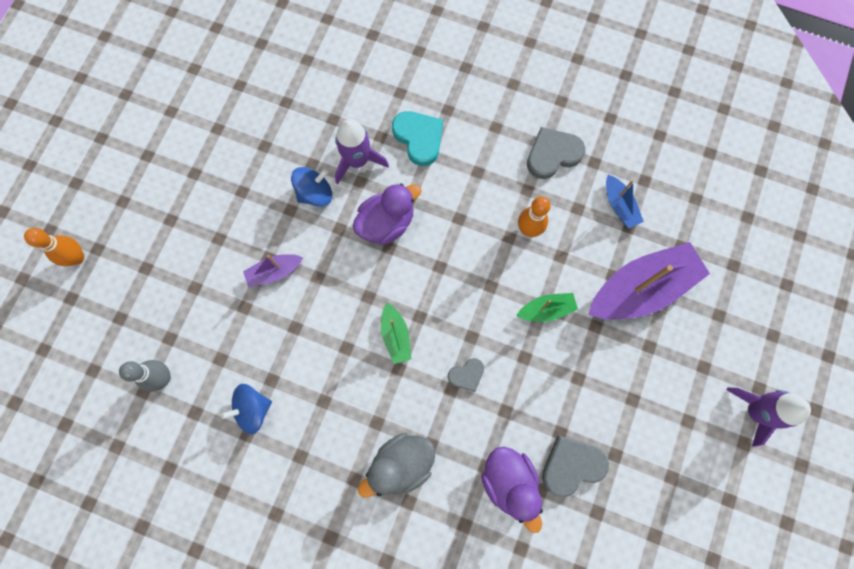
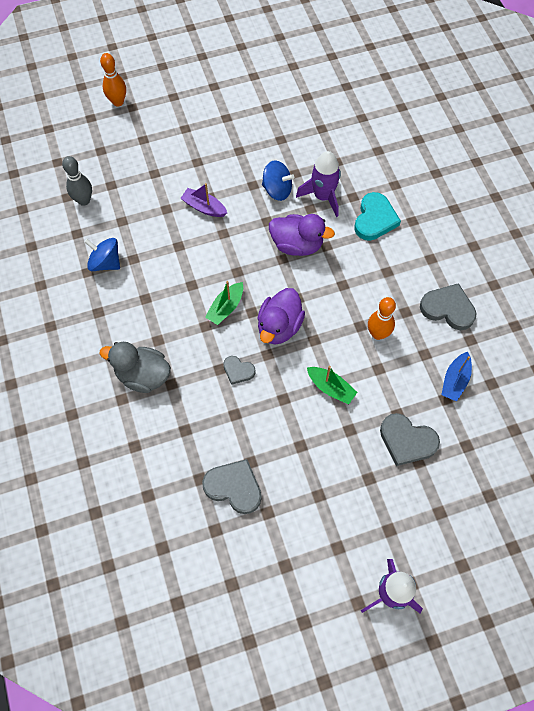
camera: 50 degrees right, 10 degrees down
purple duck [481,447,543,533] -> purple duck moved to [257,288,305,344]
purple boat [588,242,710,320] -> grey heart [380,413,440,466]

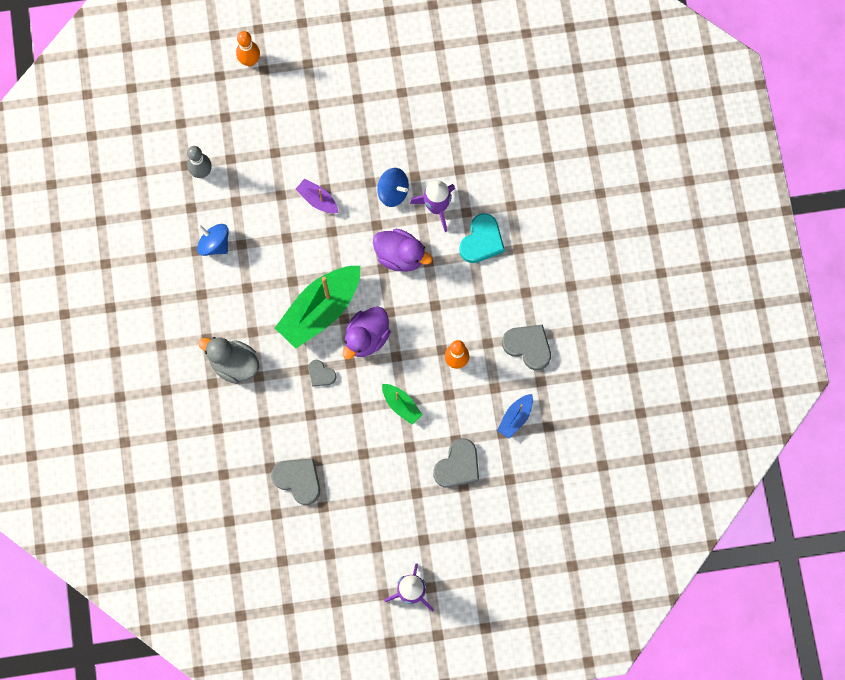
camera: 10 degrees right, 10 degrees up
green boat [205,281,243,325] -> green boat [275,266,360,349], size x2.08
grey heart [380,413,440,466] -> grey heart turned 90 degrees counterclockwise [433,438,479,488]

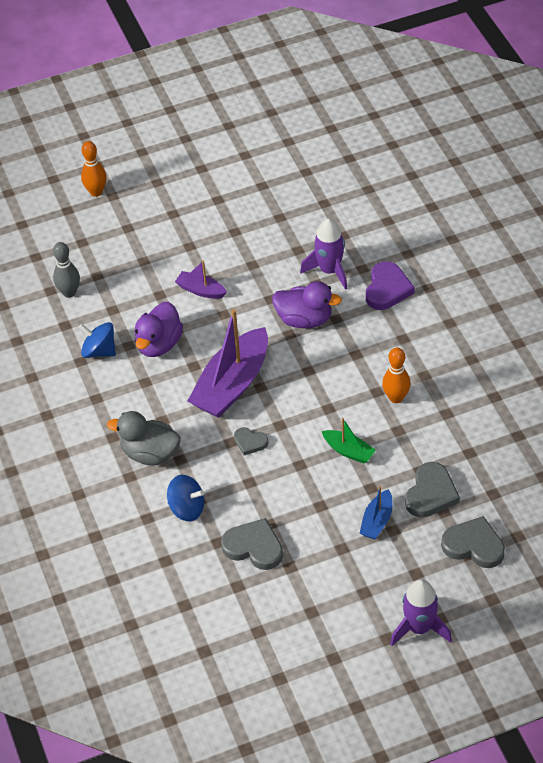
camera: 10 degrees left, 25 degrees down
green boat [275,266,360,349] -> purple boat [188,309,268,418]
purple duck [343,306,391,359] -> purple duck moved to [134,302,183,357]
blue spinning top [377,168,409,207] -> blue spinning top moved to [167,475,204,521]
turquoise heart [459,213,505,263] -> purple heart [366,261,415,310]
blue boat [497,394,533,439] -> blue boat moved to [359,486,393,539]
grey heart [502,325,551,370] -> grey heart moved to [441,516,505,568]

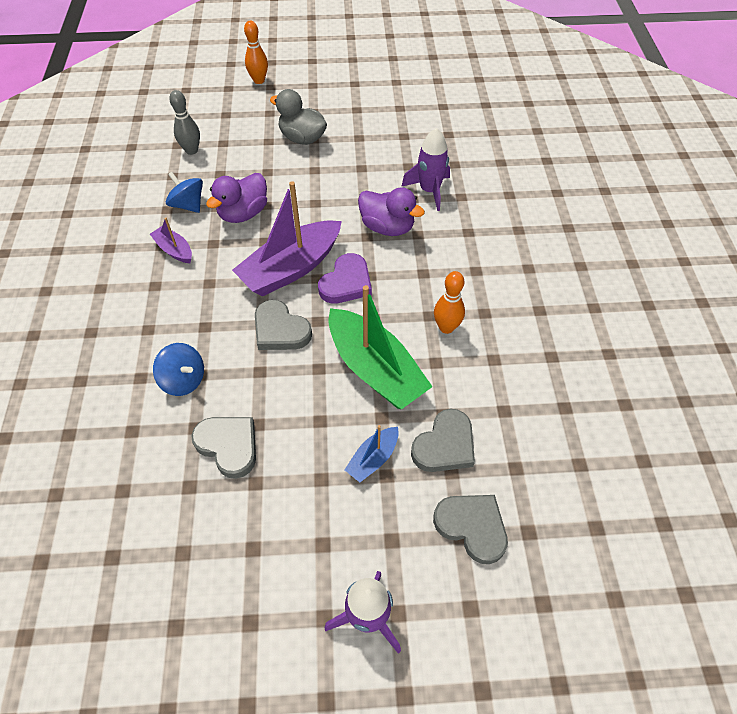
camera: 15 degrees right, 5 degrees up
grey duck [107,411,181,466] -> grey duck moved to [270,89,327,145]
purple boat [175,261,227,299] -> purple boat moved to [150,218,192,263]
grey heart [234,427,269,455] -> grey heart [255,300,312,350], size x1.71
green boat [322,418,376,463] -> green boat [328,285,433,409], size x2.08
purple heart [366,261,415,310] -> purple heart moved to [318,253,372,304]

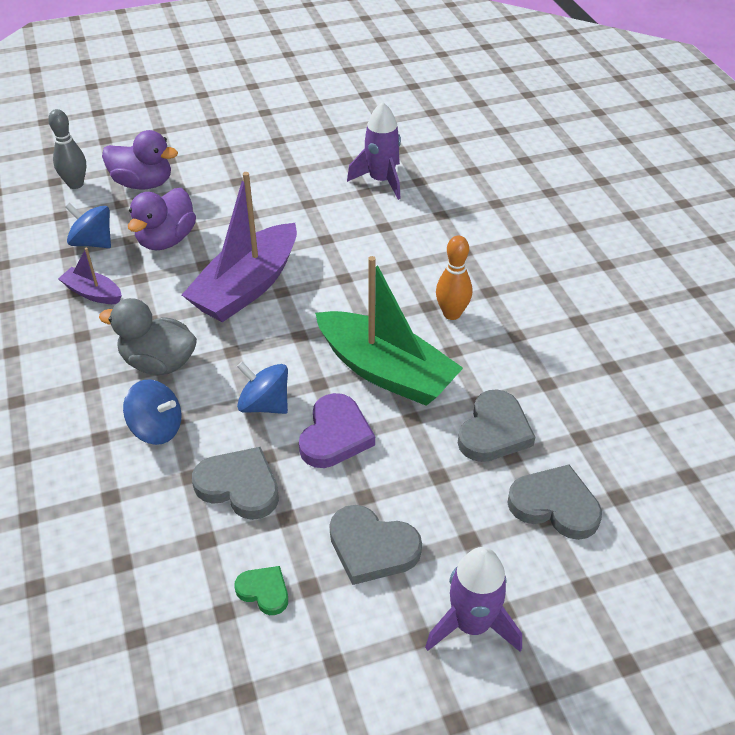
camera: 15 degrees left, 10 degrees down
orange bowling pin [244,21,268,84] -> none
grey heart [255,300,312,350] -> grey heart moved to [329,505,422,585]
grey duck [270,89,327,145] -> grey duck moved to [99,298,197,375]
purple heart [318,253,372,304] -> purple heart moved to [299,393,375,468]
blue boat [344,425,399,483] -> none
purple duck [358,187,425,236] -> purple duck moved to [102,130,178,190]
none -> green heart [234,566,288,615]
none -> blue spinning top [237,362,288,414]

